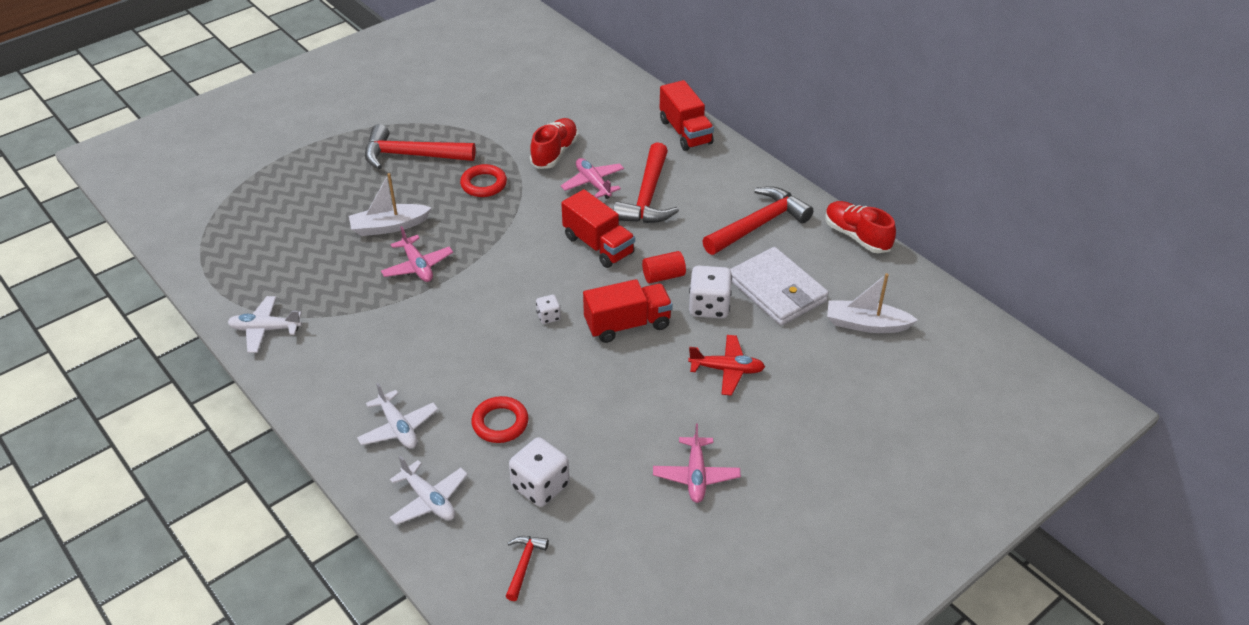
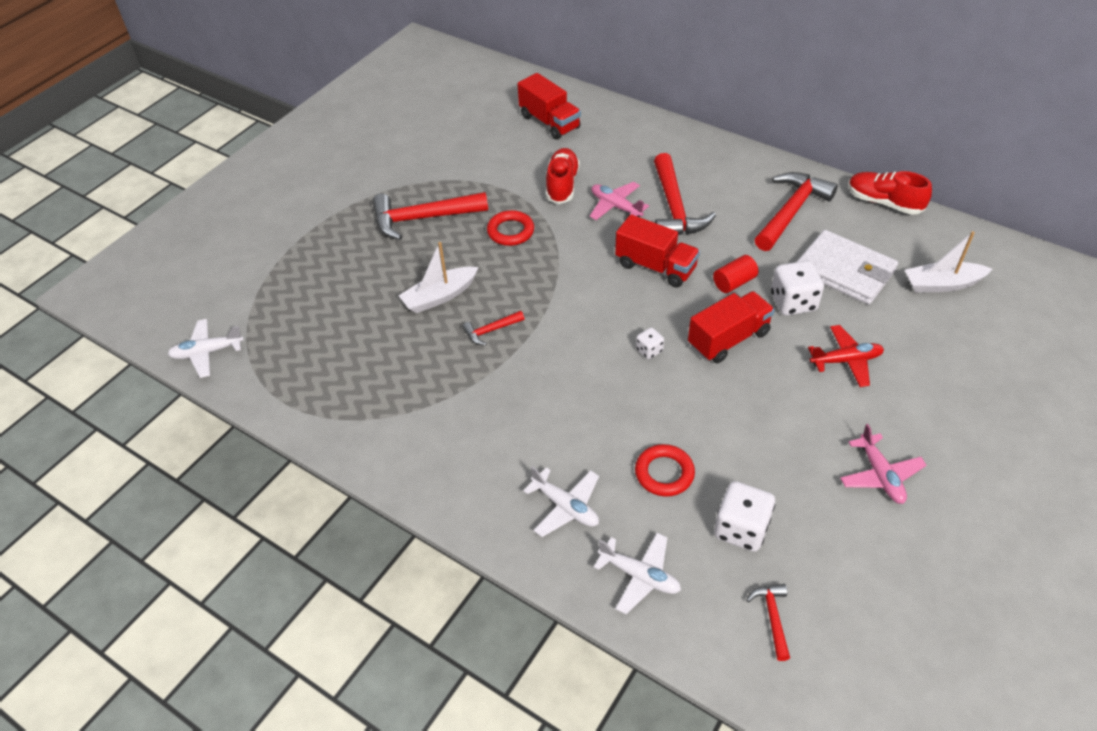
camera: 15 degrees left, 5 degrees up
white plane [228,296,302,353] -> white plane moved to [168,319,244,378]
pink plane [381,226,453,282] -> red hammer [462,311,524,345]
red truck [660,80,714,151] -> red truck moved to [517,73,581,140]

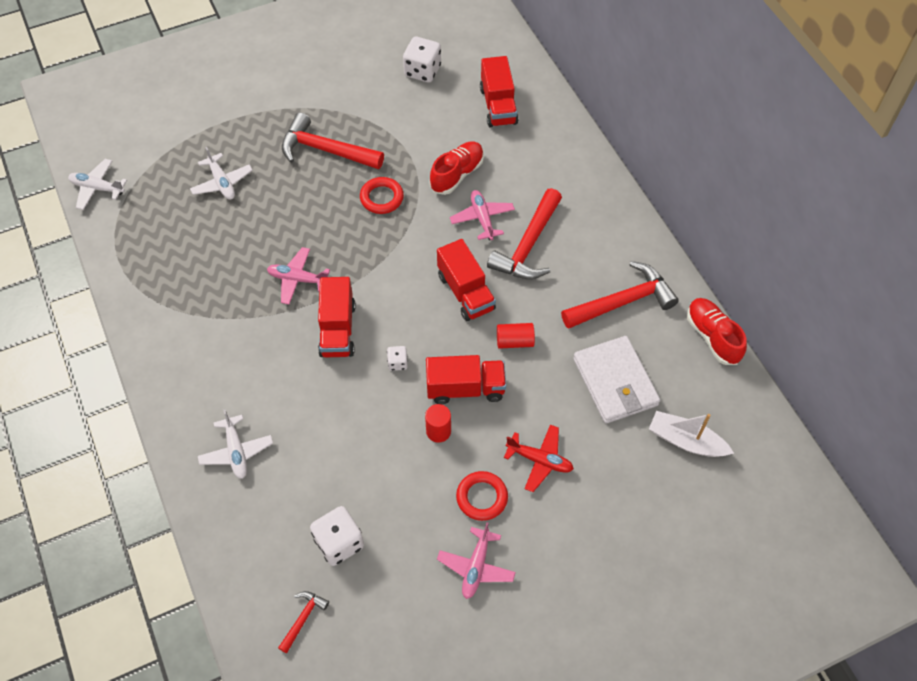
camera: 30 degrees right, 10 degrees up
white boat [398,242,479,313] -> none
red hammer [462,311,524,345] -> pink plane [267,247,330,304]
white plane [594,533,681,614] -> white plane moved to [190,147,253,200]
red ring [635,444,695,497] -> red ring moved to [456,471,508,521]
white dice [771,261,824,316] -> white dice moved to [403,37,441,83]
none -> red truck [318,277,356,357]
none -> red cylinder [425,404,451,443]

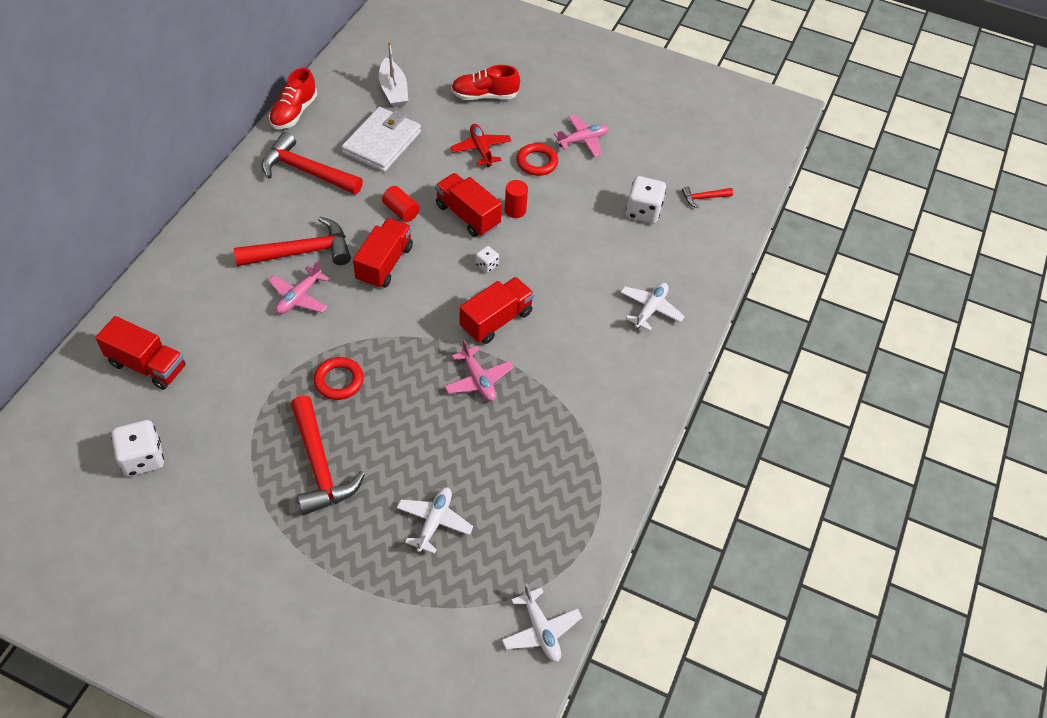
camera: 135 degrees left, 5 degrees down
red shoe [430,142,484,195] -> red shoe moved to [451,65,520,100]
red truck [480,56,518,127] -> red truck turned 75 degrees clockwise [95,316,186,390]

